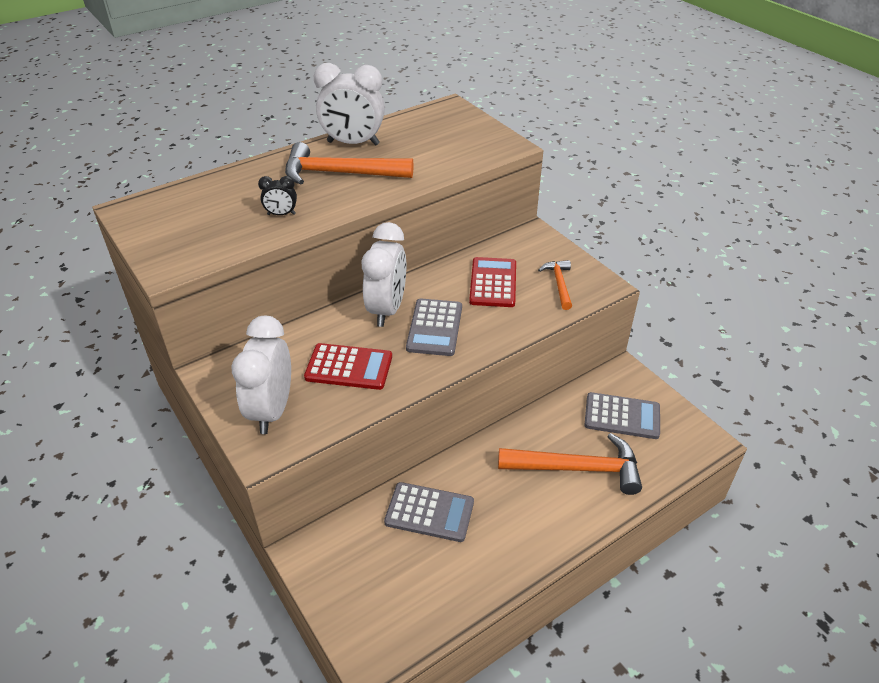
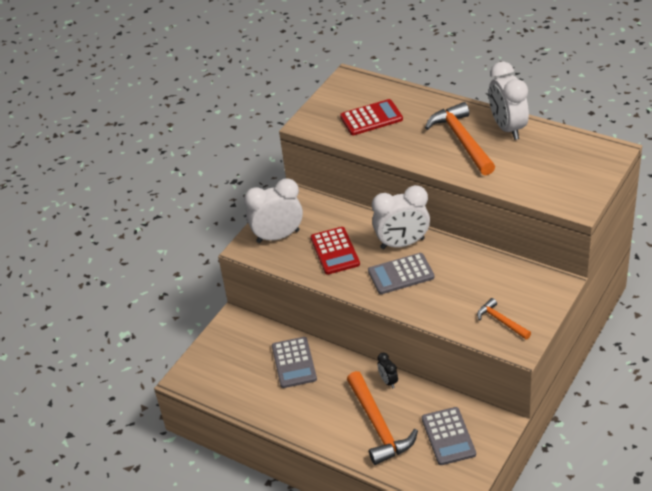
camera: 70 degrees right, 0 degrees up
black clock [258,176,297,215] -> black clock moved to [378,353,398,388]
red calculator [469,257,516,307] -> red calculator moved to [340,99,403,135]
orange hammer [538,260,572,310] -> orange hammer turned 105 degrees counterclockwise [477,298,531,339]

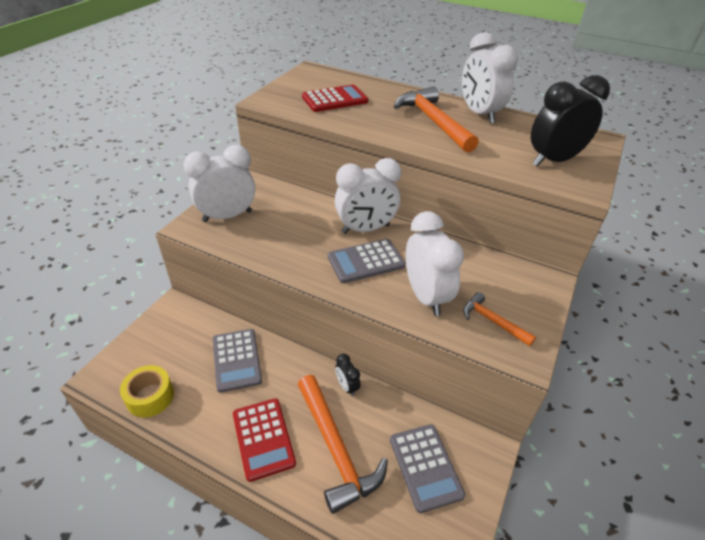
camera: 10 degrees left, 0 degrees up
red calculator [311,227,360,275] -> red calculator moved to [233,398,296,482]
none -> yellow tape [120,365,174,417]
none -> white clock [406,211,464,316]
none -> black clock [531,75,610,166]

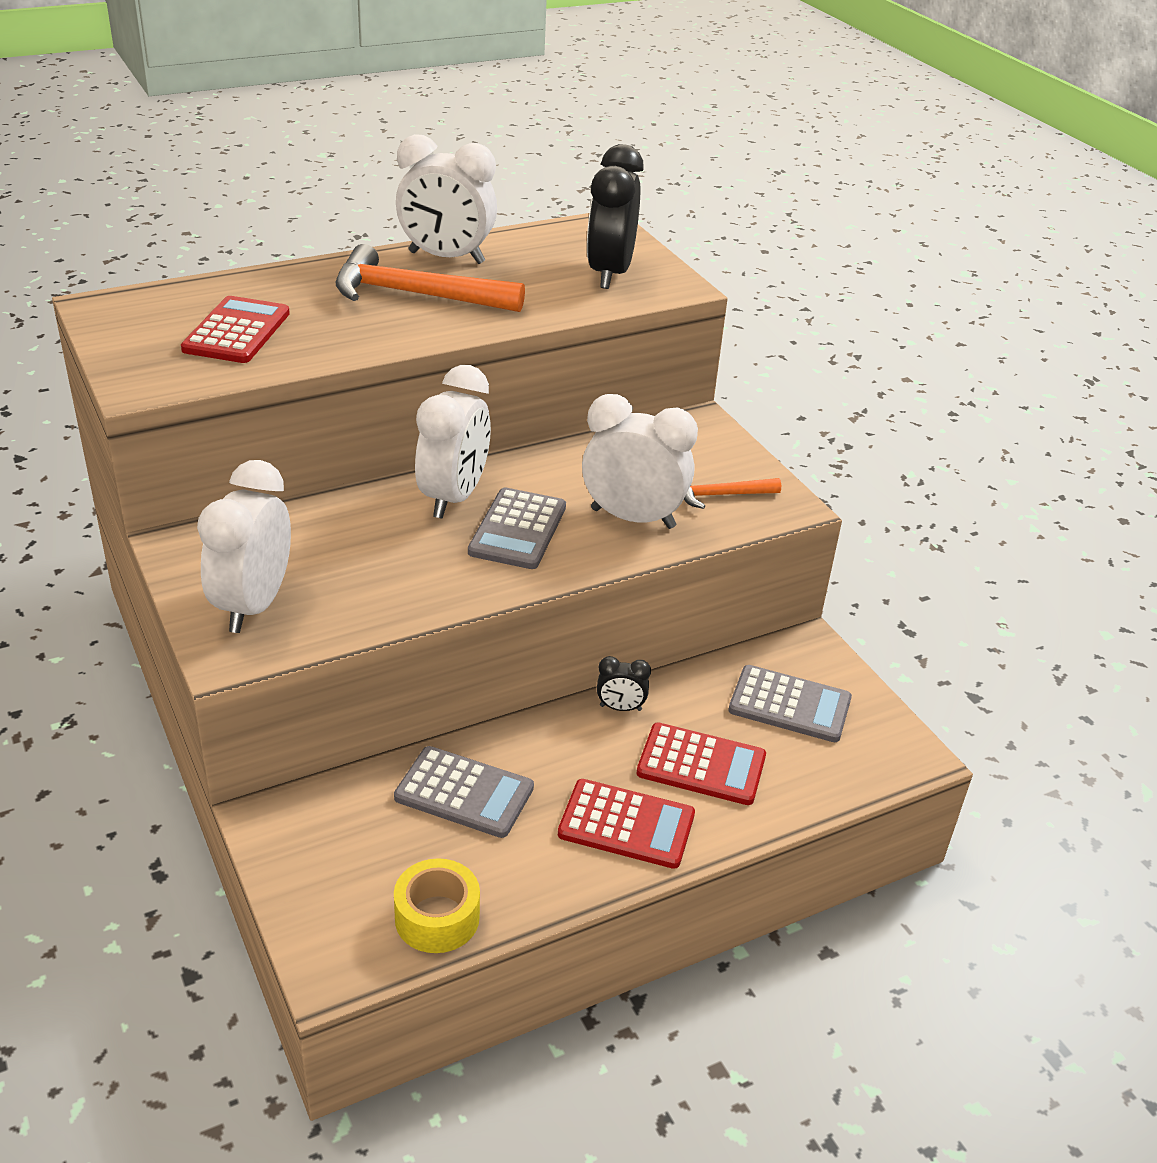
camera: 55 degrees left, 5 degrees down
orange hammer [298,375,388,514] -> red calculator [636,723,766,805]

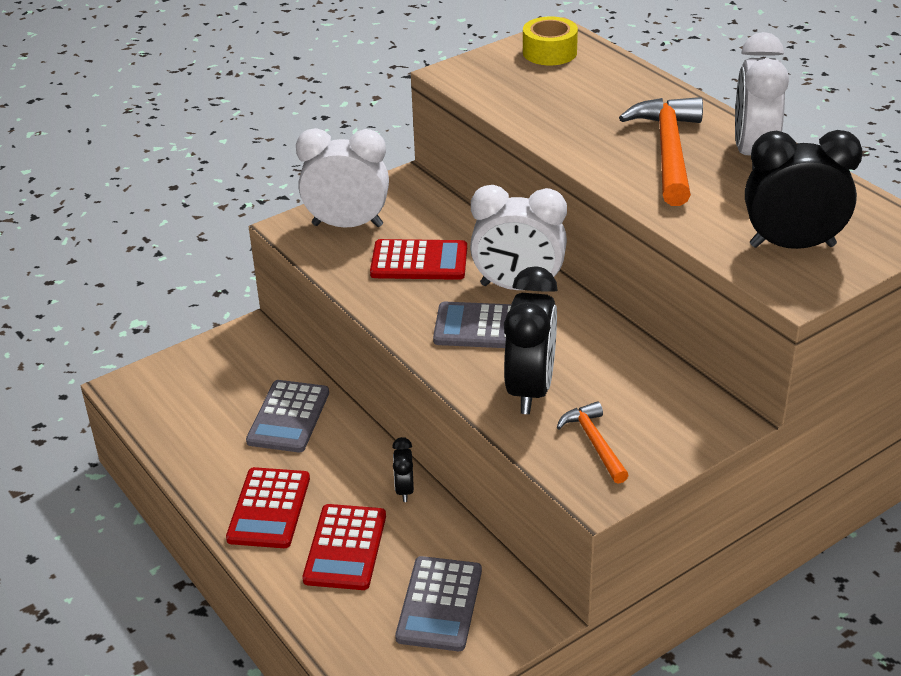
camera: 85 degrees right, 0 degrees up
red calculator [181,296,290,363] -> red calculator moved to [370,239,467,280]
yellow tape [394,858,480,953] -> yellow tape moved to [523,17,578,65]
white clock [582,394,698,529] -> black clock [504,266,558,414]

